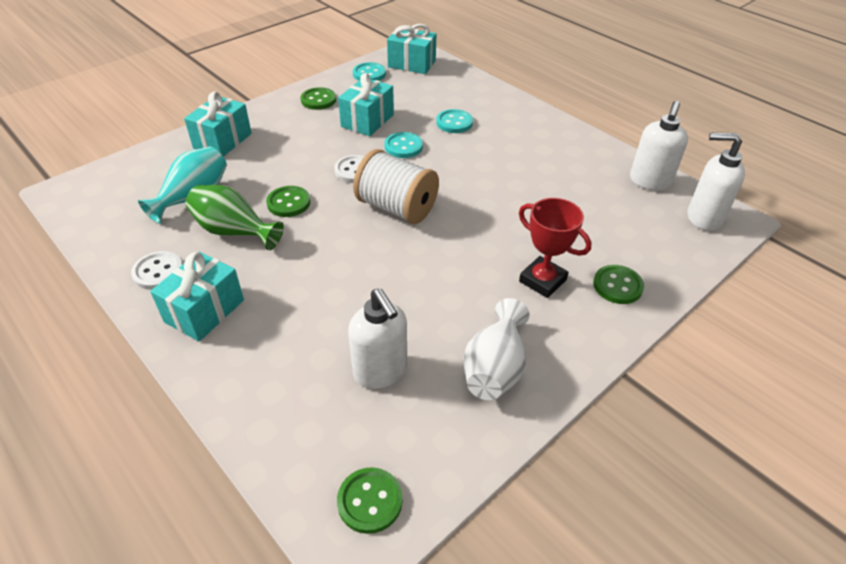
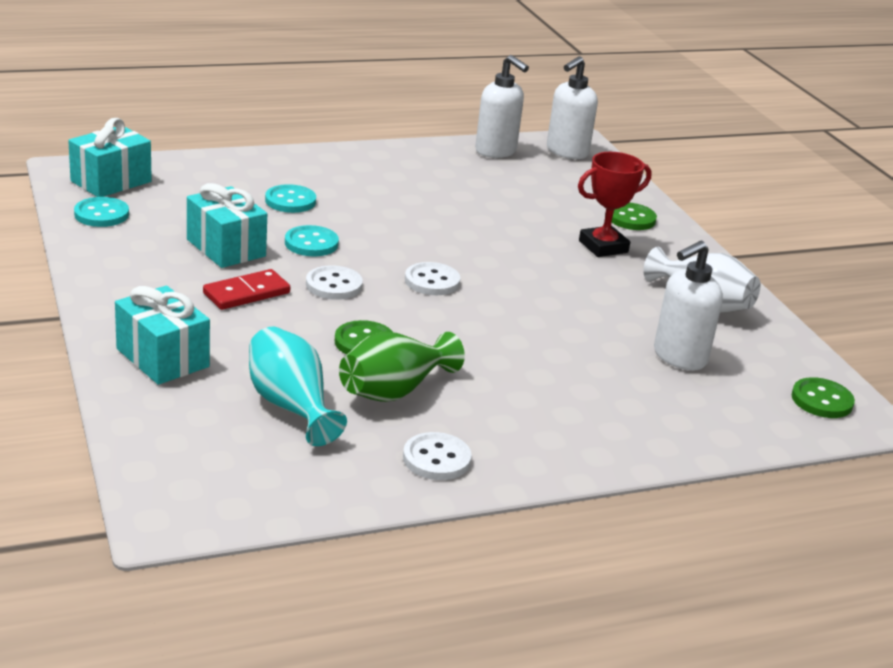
camera: 70 degrees left, 15 degrees down
turquoise gift [150,252,244,342] -> none
green button [300,87,336,110] -> none
white soap dispenser [348,288,407,389] -> white soap dispenser turned 150 degrees clockwise [654,241,723,370]
white spool [353,149,439,224] -> white button [405,262,460,295]
none -> red domino [203,269,290,310]

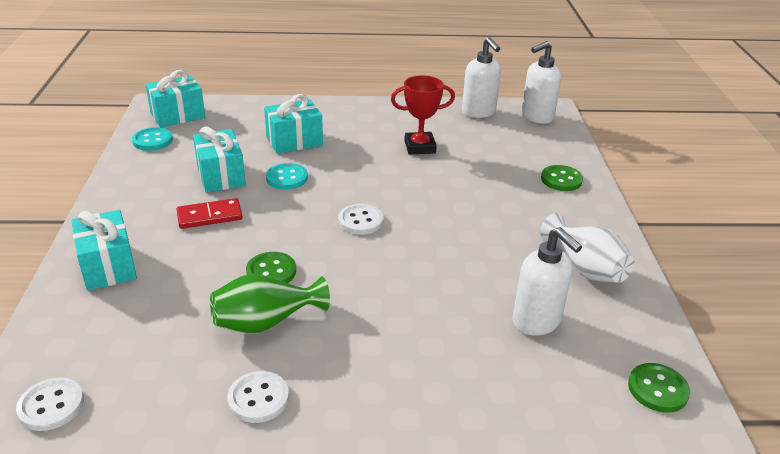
camera: 20 degrees right, 5 degrees up
turquoise vase [249,327,347,446] -> none
turquoise button [265,184,316,213] -> turquoise gift [264,94,323,154]
white button [306,266,363,300] -> white button moved to [16,377,84,431]
red trophy [578,152,652,257] -> red trophy moved to [391,75,455,155]
white soap dispenser [654,241,723,370] -> white soap dispenser turned 105 degrees counterclockwise [512,227,582,336]

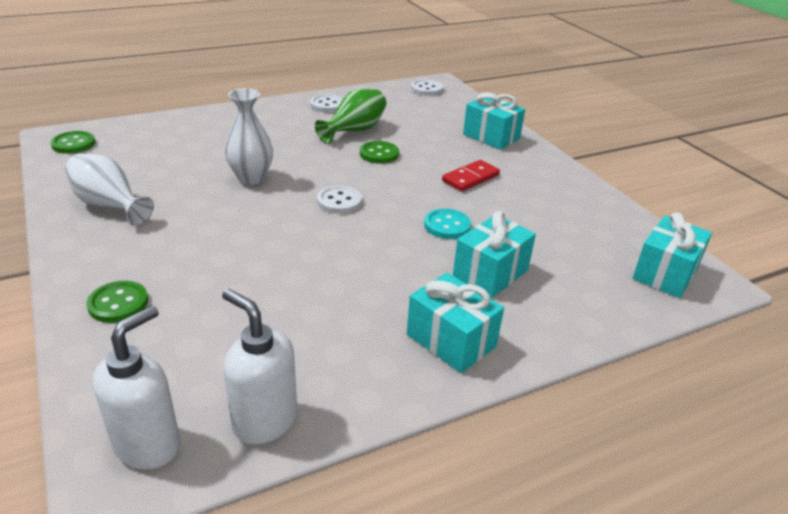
camera: 155 degrees right, 0 degrees up
turquoise button [132,127,173,151] -> none
turquoise gift [193,126,246,193] -> turquoise gift moved to [407,273,504,373]
red trophy [391,75,455,155] -> none
white soap dispenser [512,227,582,336] -> none
none -> white vase [225,88,273,185]

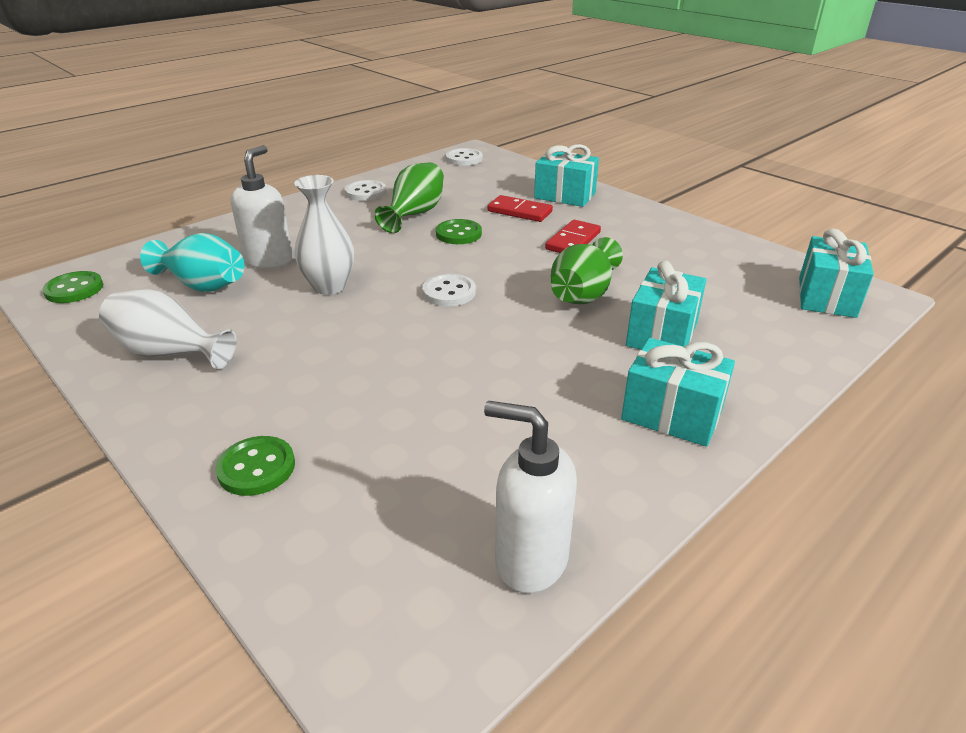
camera: 15 degrees left, 0 degrees up
white soap dispenser [93,305,180,470] -> white soap dispenser moved to [230,145,293,269]
turquoise button [424,208,471,239] -> green vase [551,237,623,304]
none -> turquoise vase [140,233,244,292]
none -> red domino [488,195,553,222]

